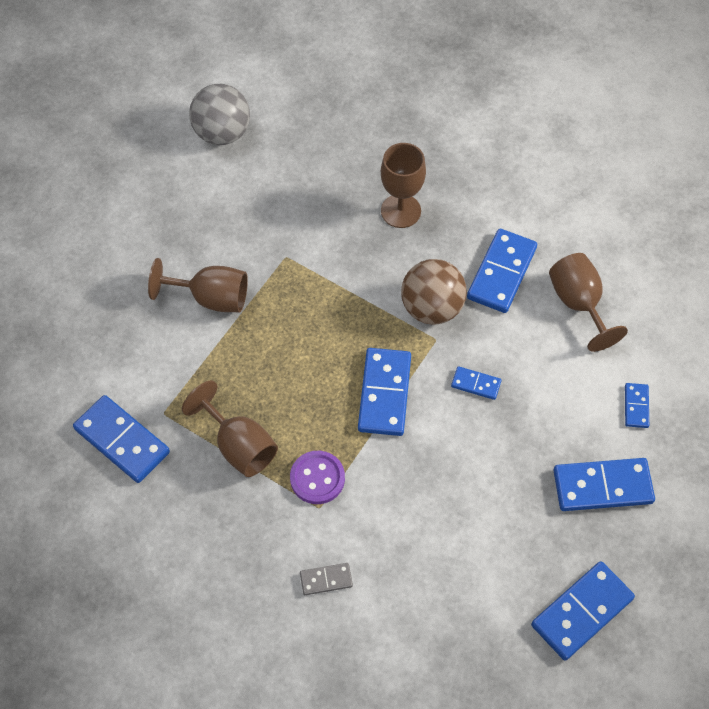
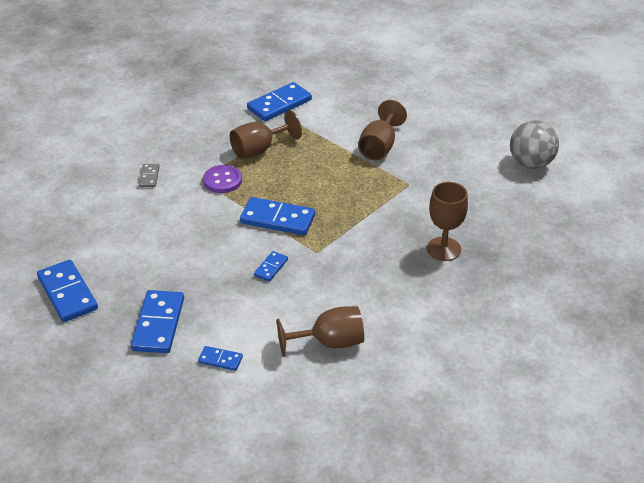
camera: 100 degrees right, 20 degrees down
brown ball [401,259,467,325] -> none
blue domino [467,229,537,313] -> none

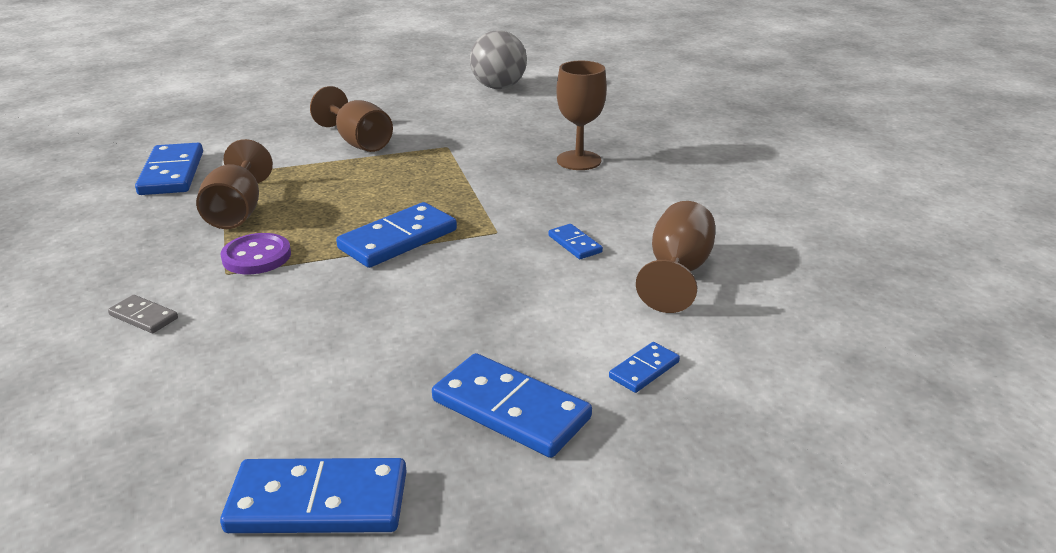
camera: 60 degrees left, 10 degrees down
blue domino [254,251,288,282] -> blue domino moved to [548,224,603,259]

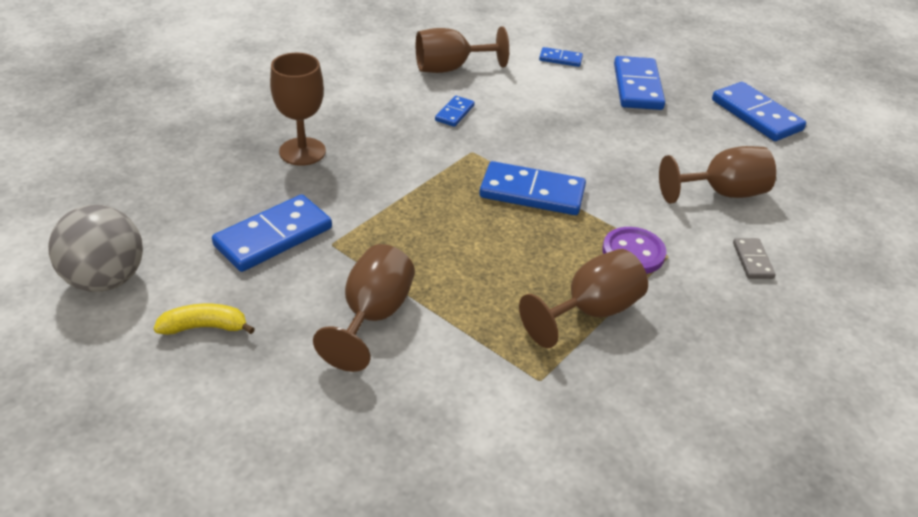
camera: 125 degrees left, 10 degrees up
blue domino [135,143,203,195] -> blue domino moved to [212,194,332,272]
none -> yellow banana [154,304,255,335]
none -> brown goblet [659,146,776,204]

